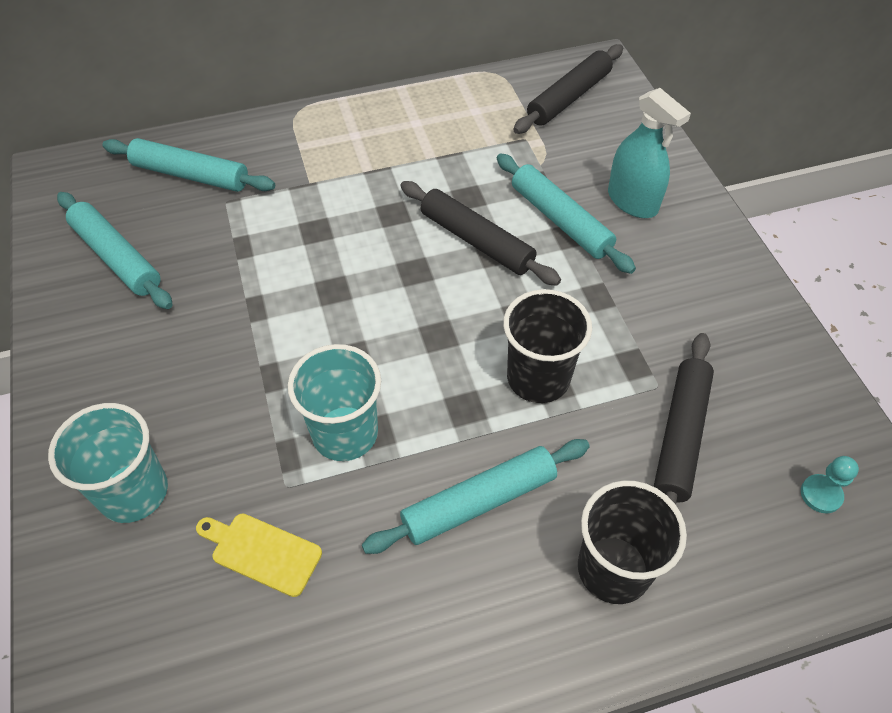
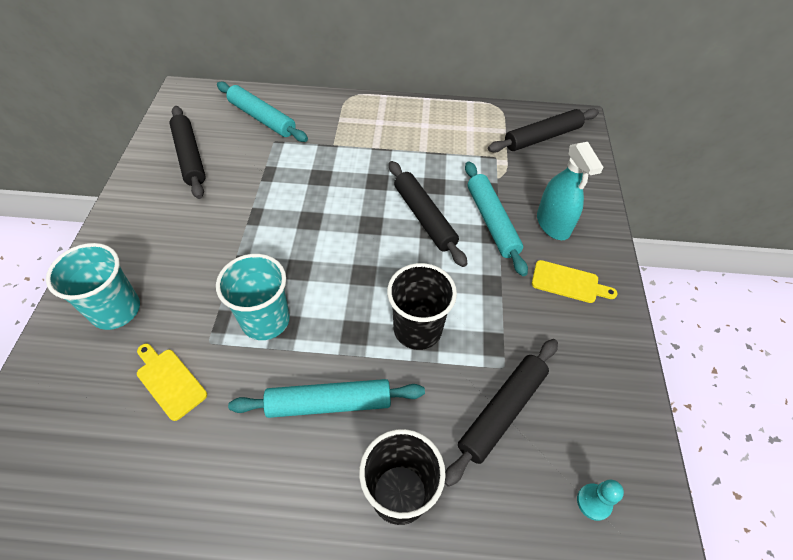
camera: 20 degrees right, 0 degrees up
turquoise rolling pin [57,192,173,309] -> black rolling pin [169,106,206,199]
none -> yellow cutting board [532,260,618,303]

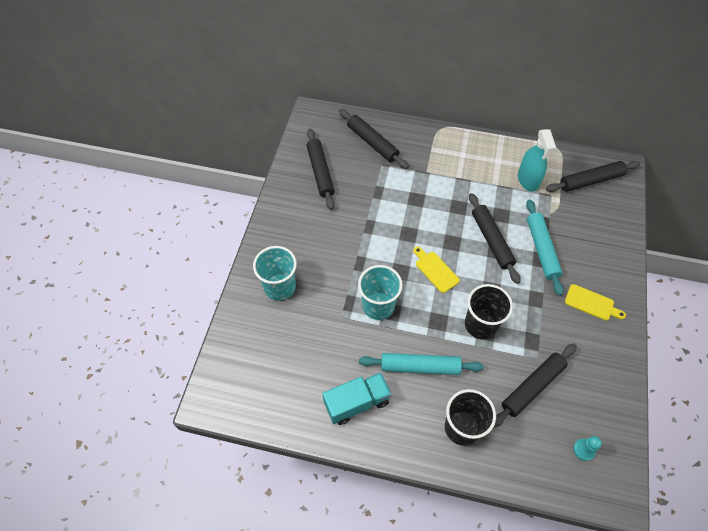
camera: 10 degrees right, 5 degrees up
yellow cutting board [137,343,207,421] -> yellow cutting board moved to [413,247,460,293]
turquoise rolling pin [217,82,308,142] -> black rolling pin [339,109,409,169]
turquoise spray bottle [537,142,604,240] -> turquoise spray bottle moved to [518,129,556,192]
none -> turquoise truck [322,372,392,425]

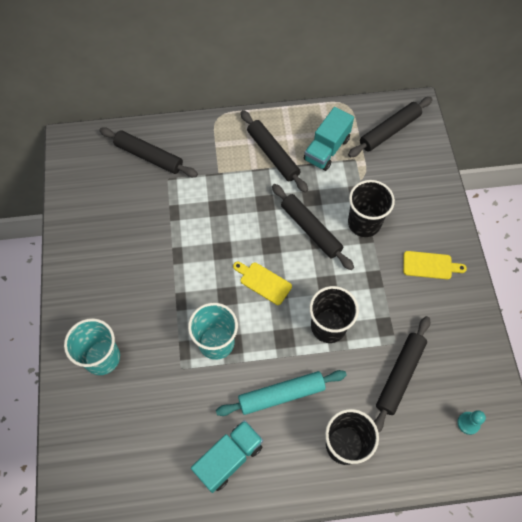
camera: 20 degrees left, 5 degrees up
black rolling pin [306,129,335,210] -> black rolling pin moved to [241,110,308,193]
turquoise spray bottle [518,129,556,192] -> turquoise truck [304,107,354,171]
turquoise rolling pin [526,199,564,296] -> black cup [348,180,395,237]

